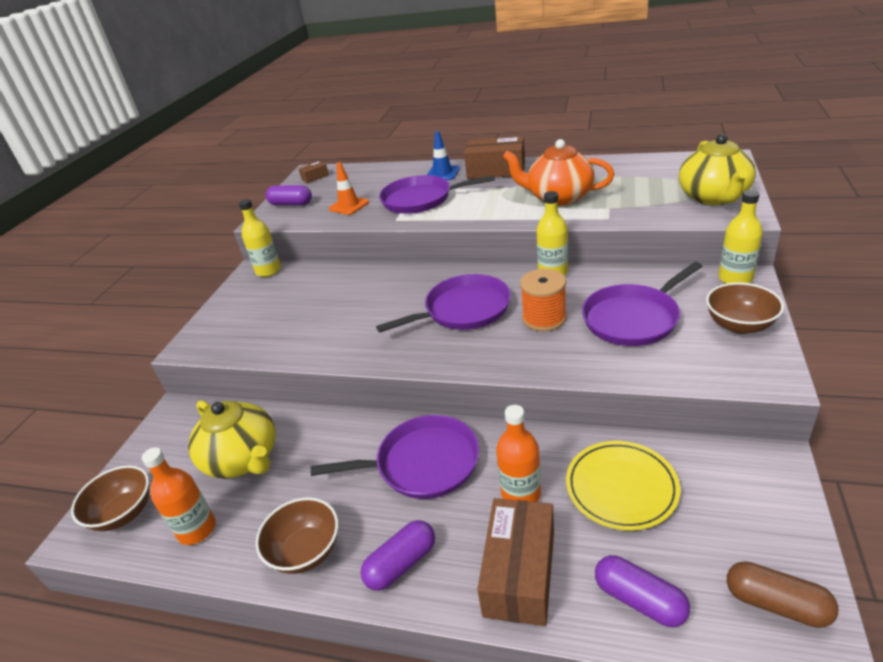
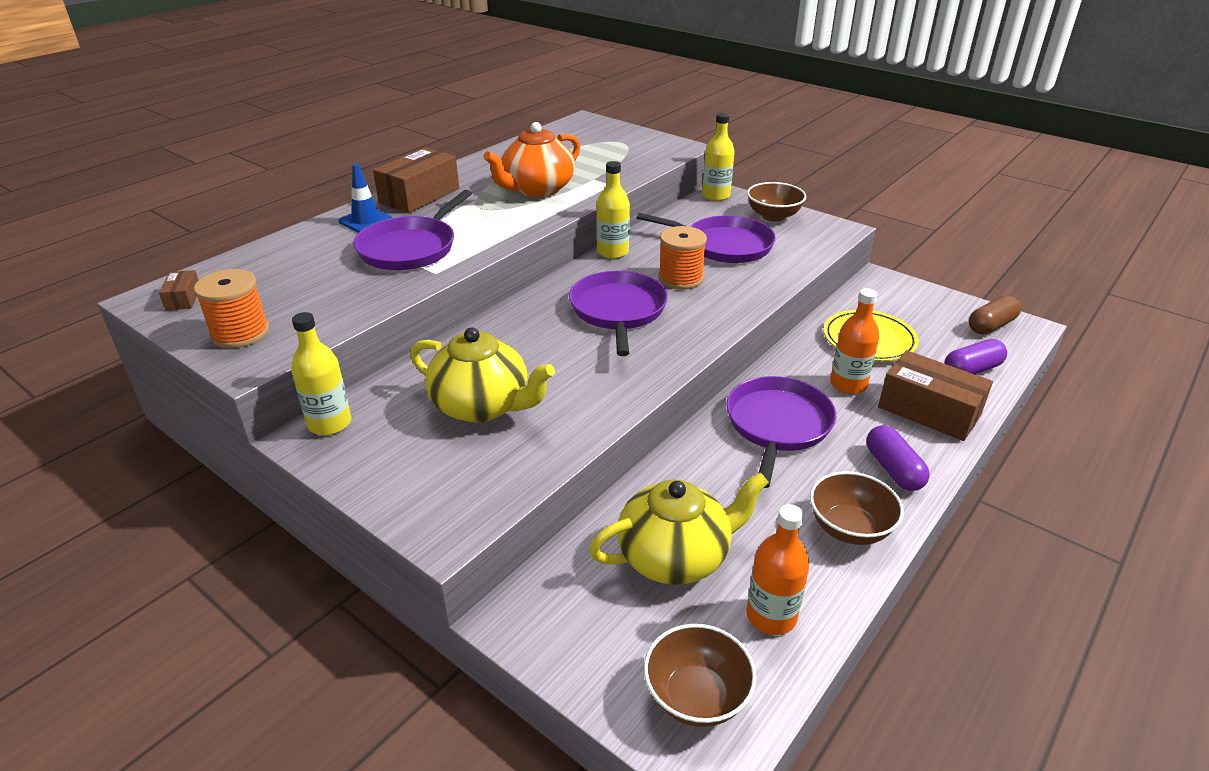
camera: 70 degrees left, 0 degrees up
purple capsule [266,185,312,205] -> orange spool [194,269,270,348]
orange traffic cone [329,162,369,215] -> none
purple pan [582,262,702,346] -> purple pan turned 60 degrees counterclockwise [637,213,776,263]
yellow teapot [679,134,756,205] -> yellow teapot moved to [410,327,555,423]

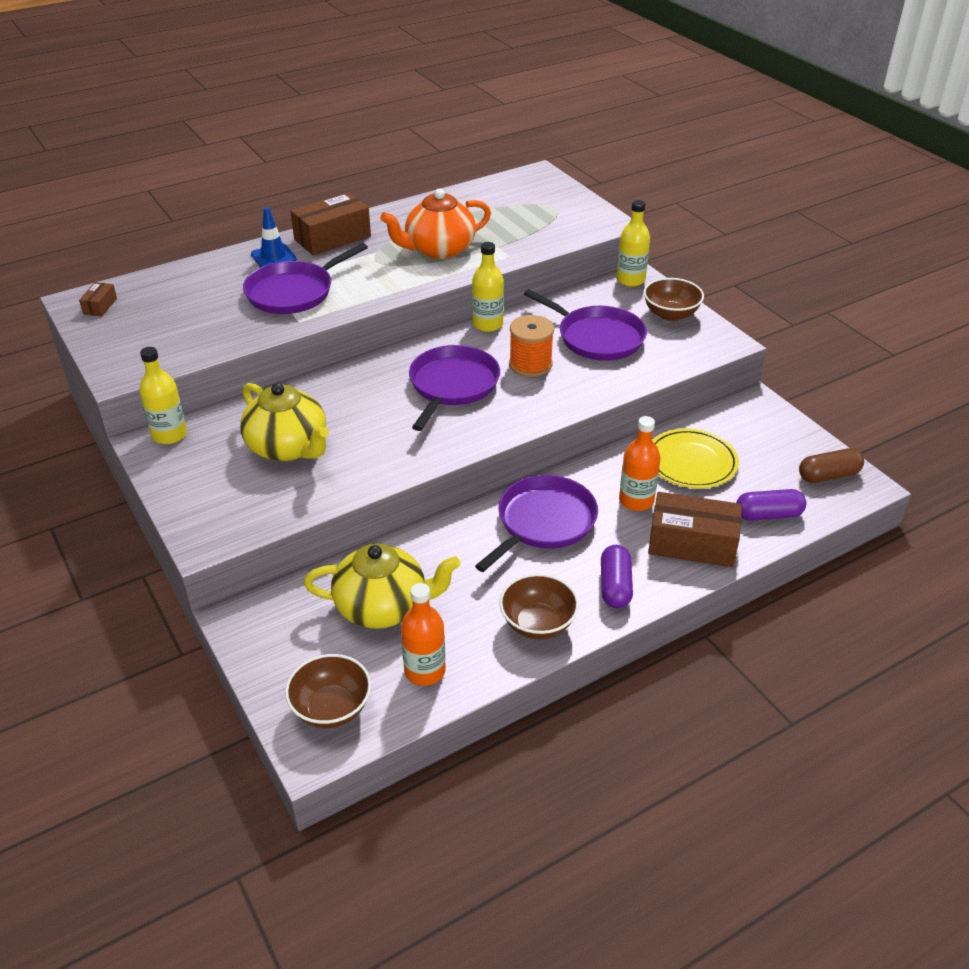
camera: 20 degrees right, 5 degrees up
orange spool [194,269,270,348] -> none
brown box [878,350,993,441] -> brown box turned 45 degrees counterclockwise [648,492,742,567]

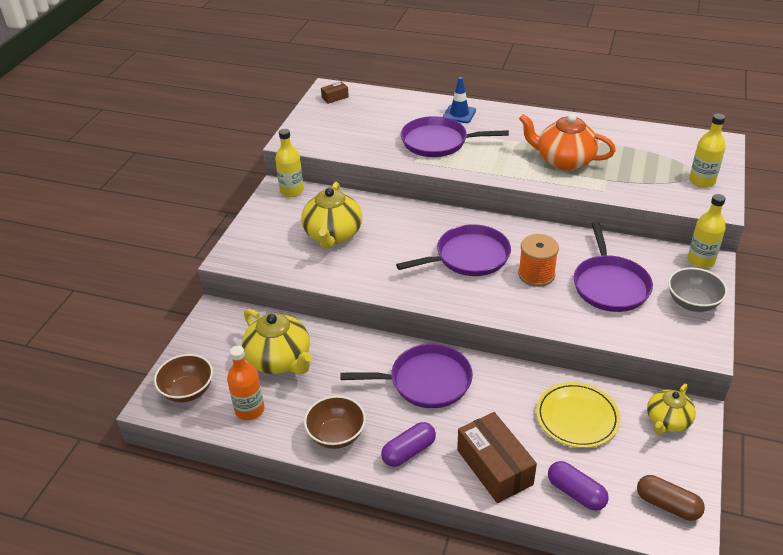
camera: 50 degrees right, 0 degrees up
brown box [290,192,371,255] -> none
yellow bottle [472,242,504,332] -> yellow bottle moved to [689,114,726,188]
orange bottle [619,416,660,511] -> none
brown bowl [643,278,704,321] -> grey bowl [668,268,727,312]
none -> yellow teapot [647,384,696,435]

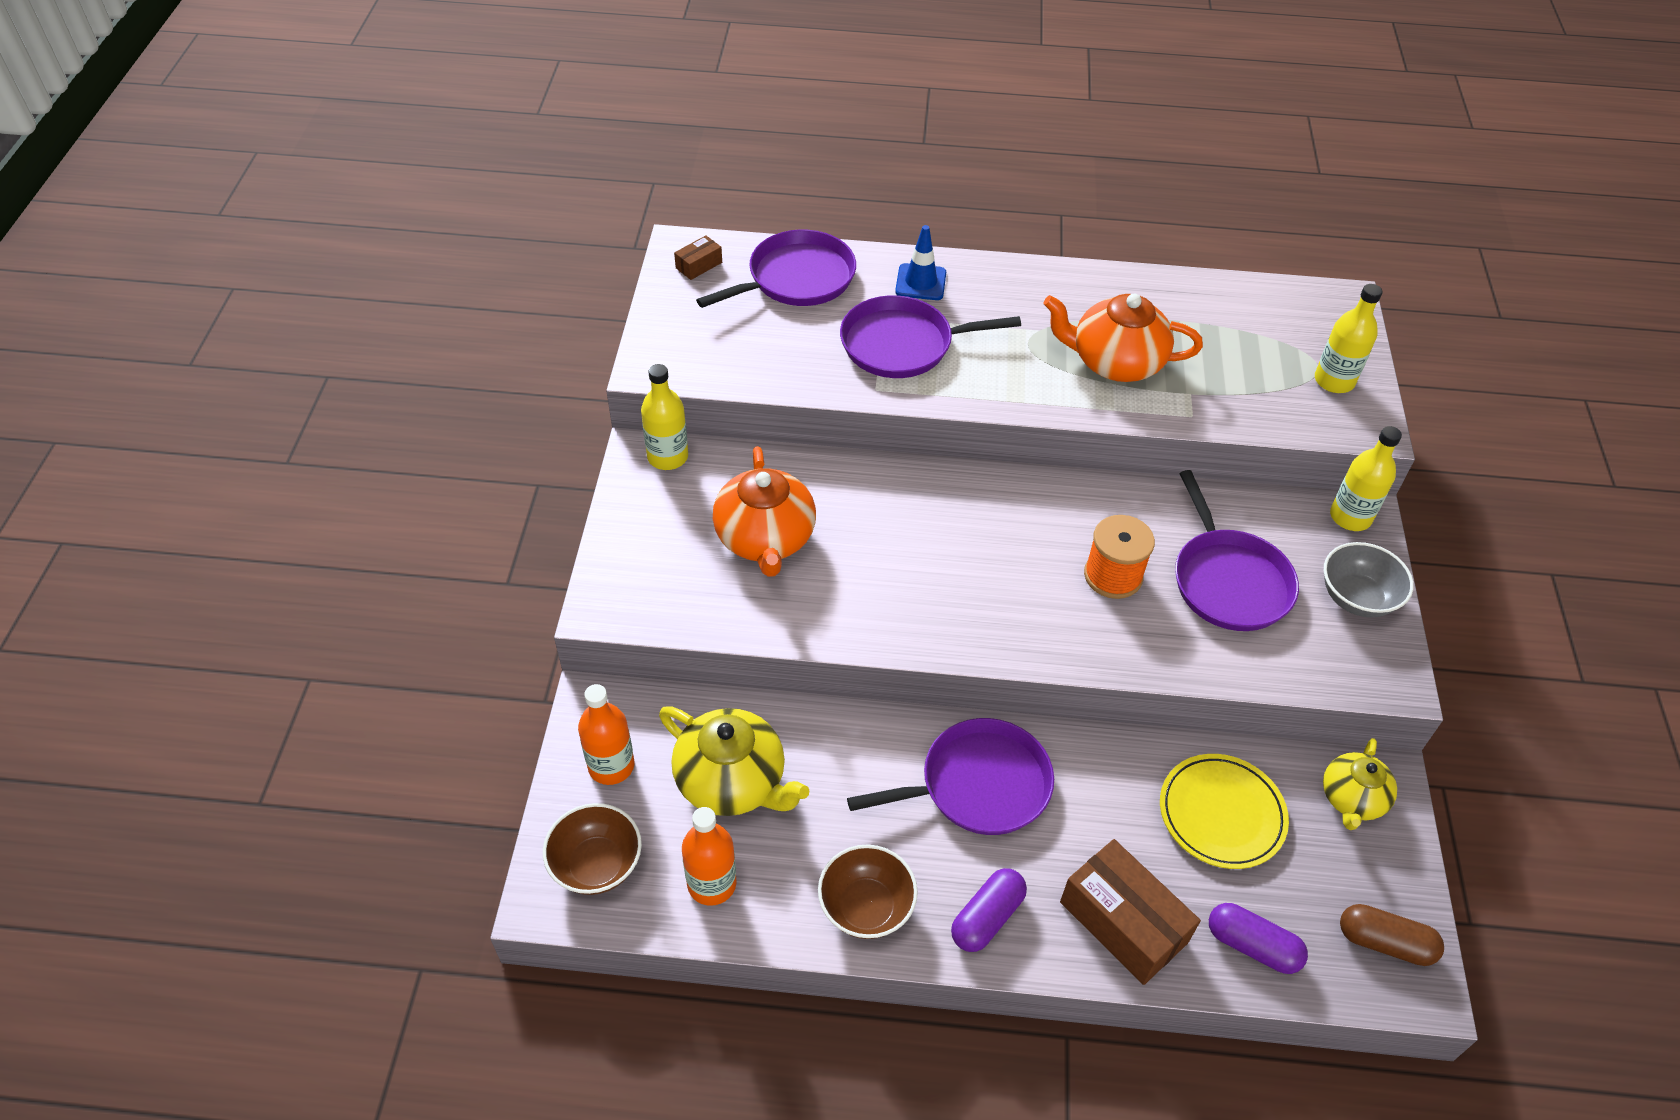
camera: 15 degrees left, 10 degrees up
yellow teapot [301,182,362,249] -> orange teapot [713,446,816,577]
purple pan [396,224,511,276] -> purple pan moved to [696,229,856,308]
none -> orange bottle [578,684,634,785]

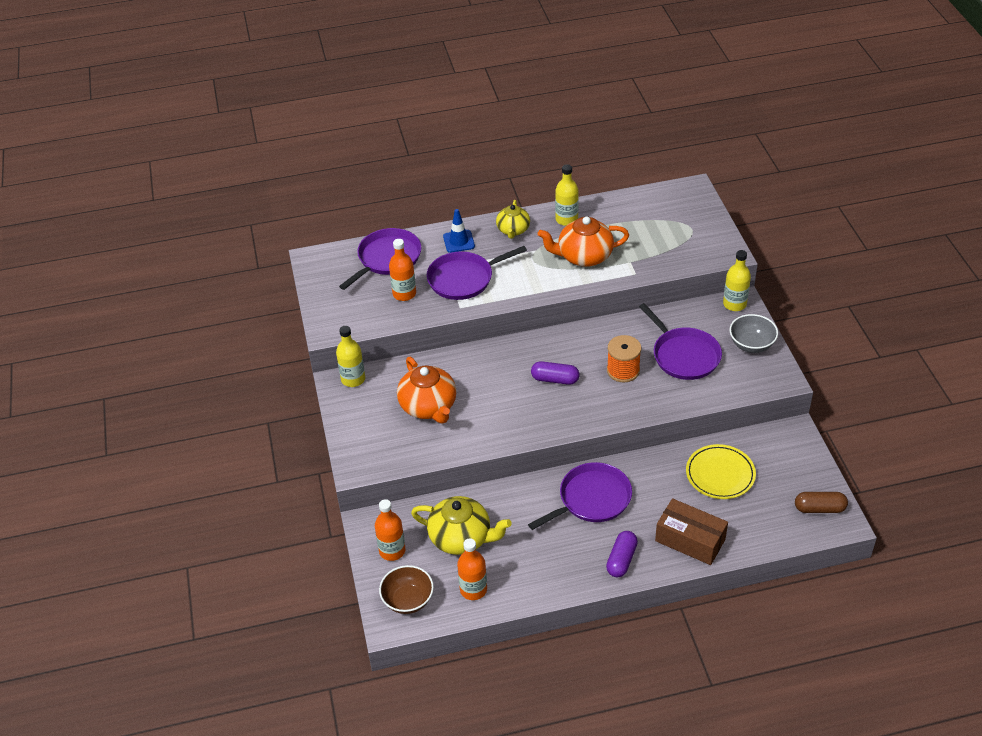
camera: 15 degrees left, 5 degrees down
brown box [674,235,722,280] -> none
brown bowl [818,845,918,939] -> none
purple capsule [1209,903,1308,974] -> purple capsule moved to [531,361,579,385]
yellow bottle [1315,284,1383,393] -> yellow bottle moved to [555,164,579,226]
yellow teapot [1323,738,1397,830] -> yellow teapot moved to [496,200,530,239]
none -> orange bottle [389,239,416,301]

